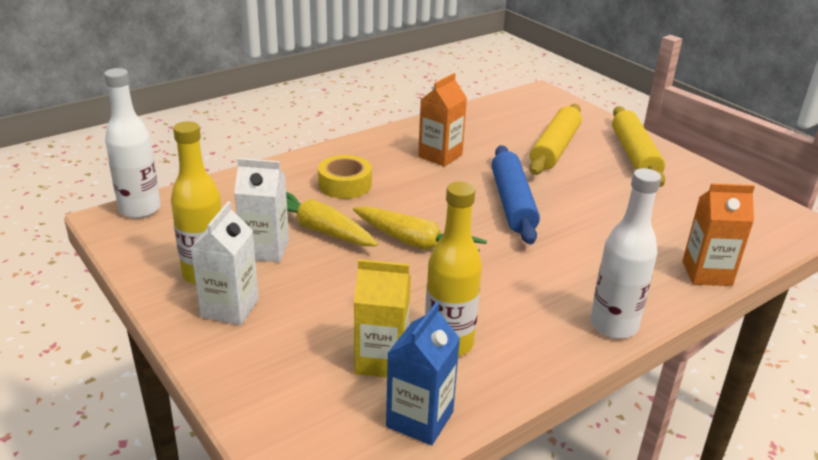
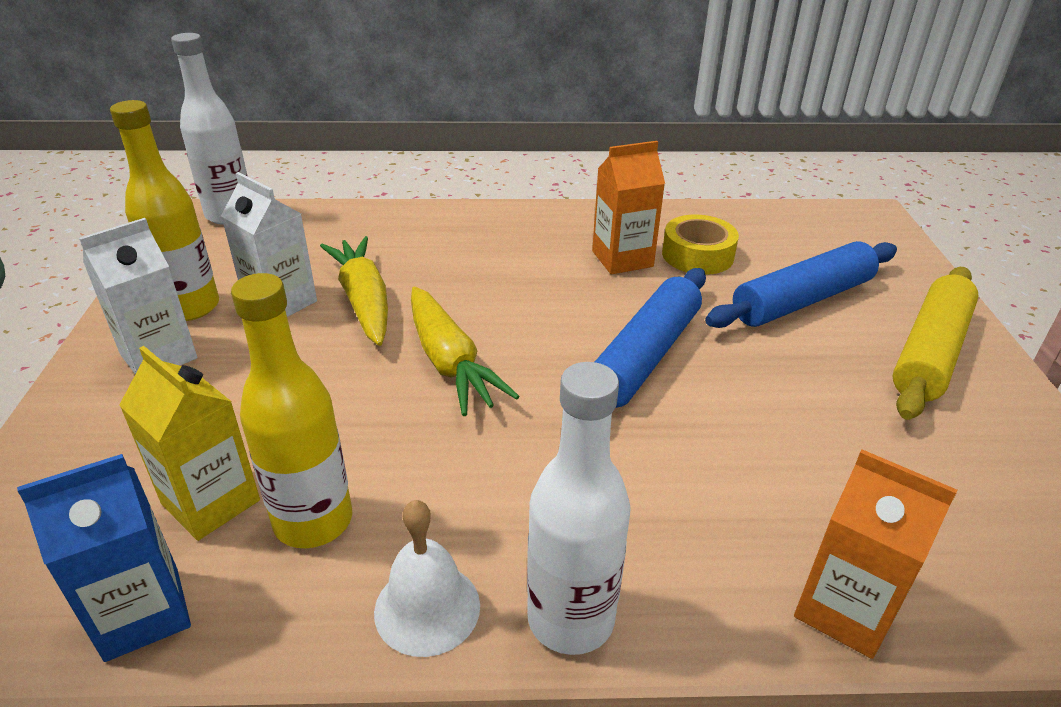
camera: 35 degrees right, 5 degrees up
yellow tape [318,155,372,199] -> yellow tape moved to [662,215,739,275]
yellow rolling pin [529,104,582,175] -> blue rolling pin [705,241,897,328]
none -> white bell [374,500,480,657]

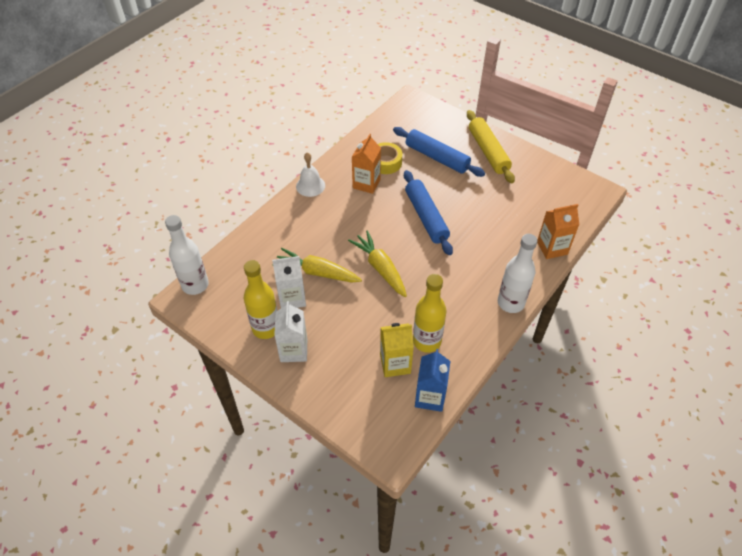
camera: 50 degrees left, 15 degrees up
white bell [374,500,480,657] -> white bell moved to [296,152,325,197]
yellow carrot [411,286,519,416] -> yellow carrot turned 135 degrees counterclockwise [348,230,407,297]
blue rolling pin [705,241,897,328] -> blue rolling pin turned 60 degrees counterclockwise [393,127,485,177]

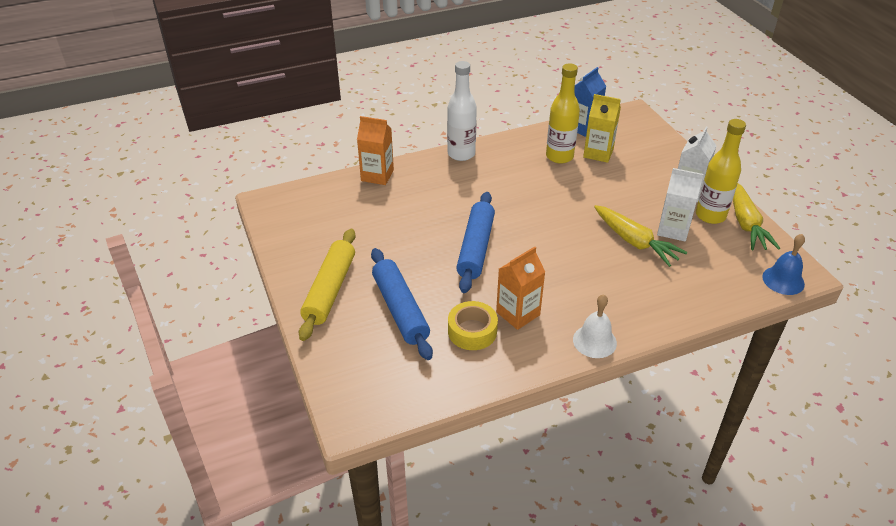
camera: 150 degrees left, 10 degrees down
white bottle [165,215,209,295] -> blue bell [762,234,805,295]
yellow carrot [348,230,407,297] -> yellow carrot moved to [733,183,780,250]

